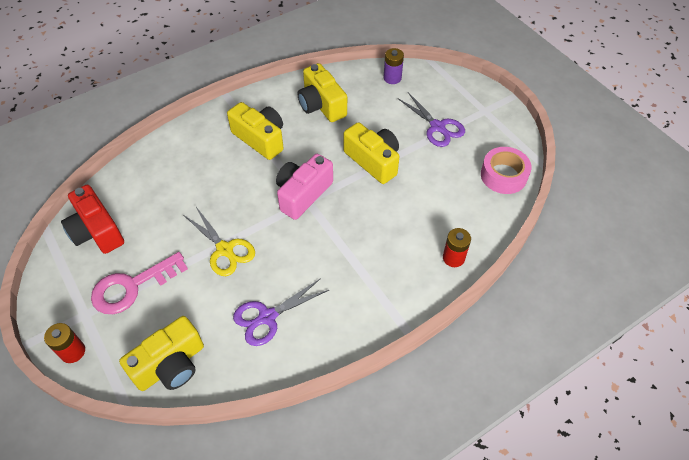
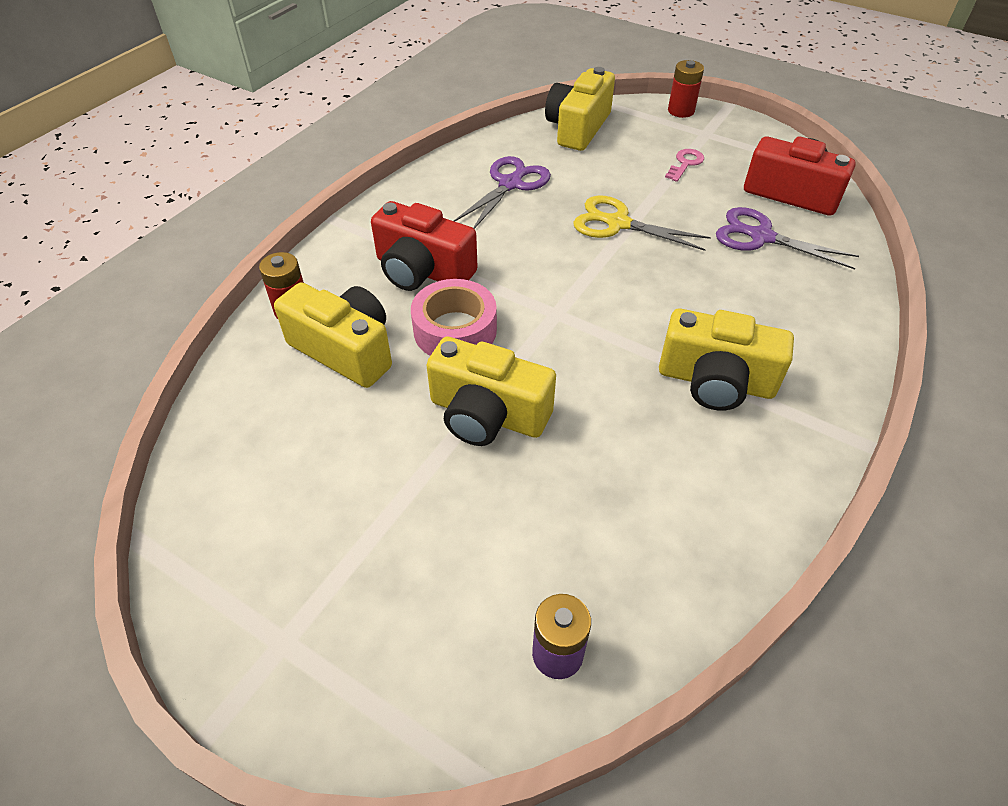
camera: 155 degrees right, 5 degrees down
pink key [91,252,188,314] -> pink key [665,149,704,182], size x0.48
pink camera [276,154,333,220] -> none
yellow camera [297,63,347,122] -> yellow camera moved to [274,282,392,388]
purple scissors [399,92,465,147] -> purple scissors moved to [716,207,859,270]
pink tape [481,147,532,194] -> pink tape moved to [411,279,497,356]
none -> red camera [371,201,478,291]

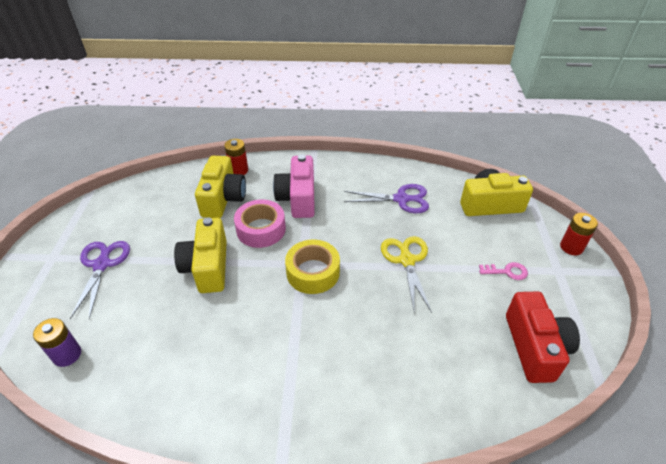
camera: 60 degrees right, 5 degrees down
red camera [371,201,478,291] -> pink camera [273,154,315,218]
yellow camera [659,309,794,411] -> none
purple scissors [716,207,859,270] -> purple scissors moved to [70,241,130,319]
none -> yellow tape [285,239,340,294]

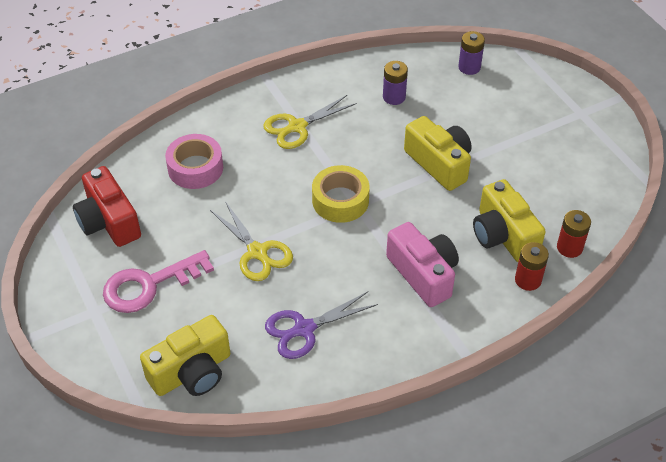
camera: 150 degrees right, 5 degrees up
purple scissors [70,241,130,319] -> none
pink tape [234,199,286,248] -> pink tape moved to [165,134,223,189]
pink key [479,262,528,280] -> pink key [103,250,214,313], size x2.07
red battery [560,213,598,255] -> red battery moved to [557,210,591,258]
none -> yellow scissors [263,95,357,149]
none -> purple battery [383,61,408,105]

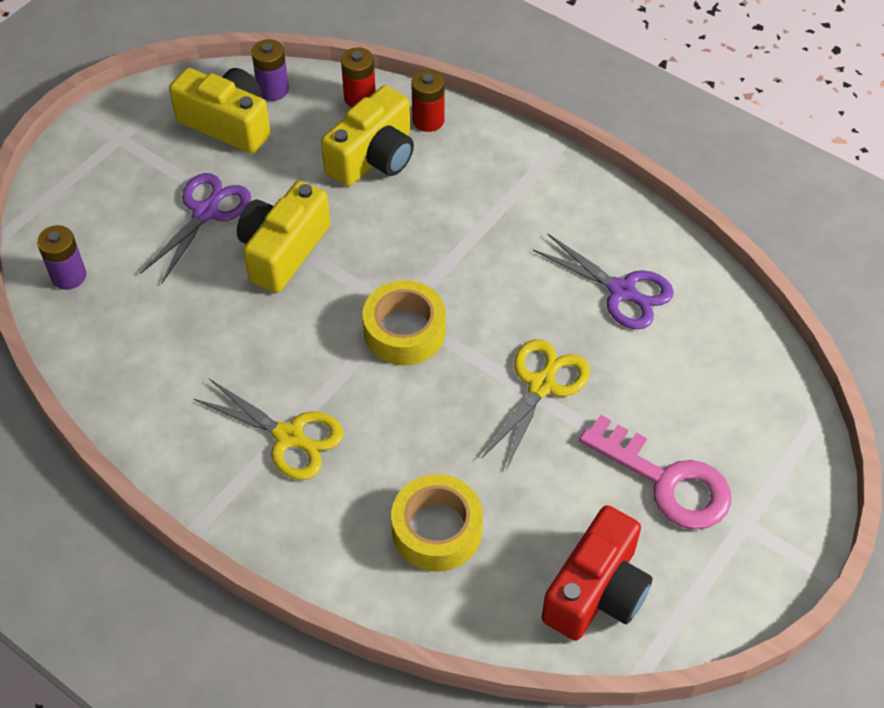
camera: 115 degrees left, 5 degrees up
yellow camera [140,315,230,396] -> yellow camera moved to [169,68,271,154]
pink tape [165,134,223,189] -> yellow tape [391,474,483,571]
purple battery [383,61,408,105] -> purple battery moved to [251,39,289,101]
pink camera [386,222,459,307] -> none
none -> purple scissors [140,173,251,283]

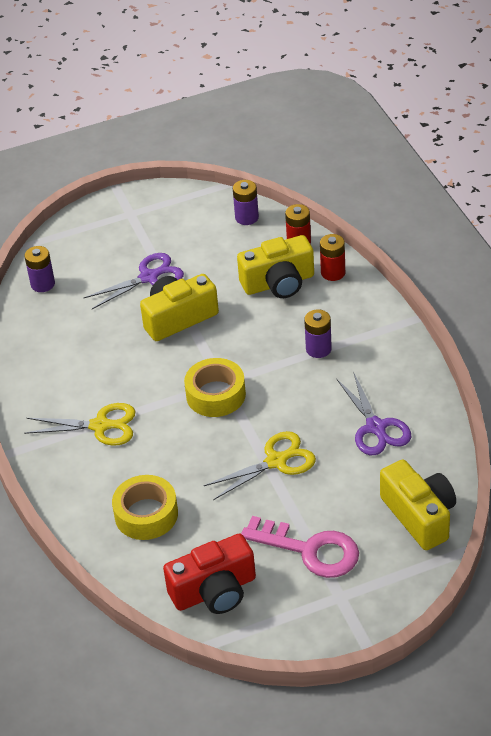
camera: 35 degrees right, 10 degrees down
yellow camera [169,68,271,154] -> yellow camera moved to [380,460,456,550]
yellow scissors [194,379,344,480] -> yellow scissors turned 60 degrees counterclockwise [24,403,136,446]
pink key [579,415,732,530] -> pink key turned 45 degrees counterclockwise [241,516,359,578]
none -> purple battery [304,309,332,358]

